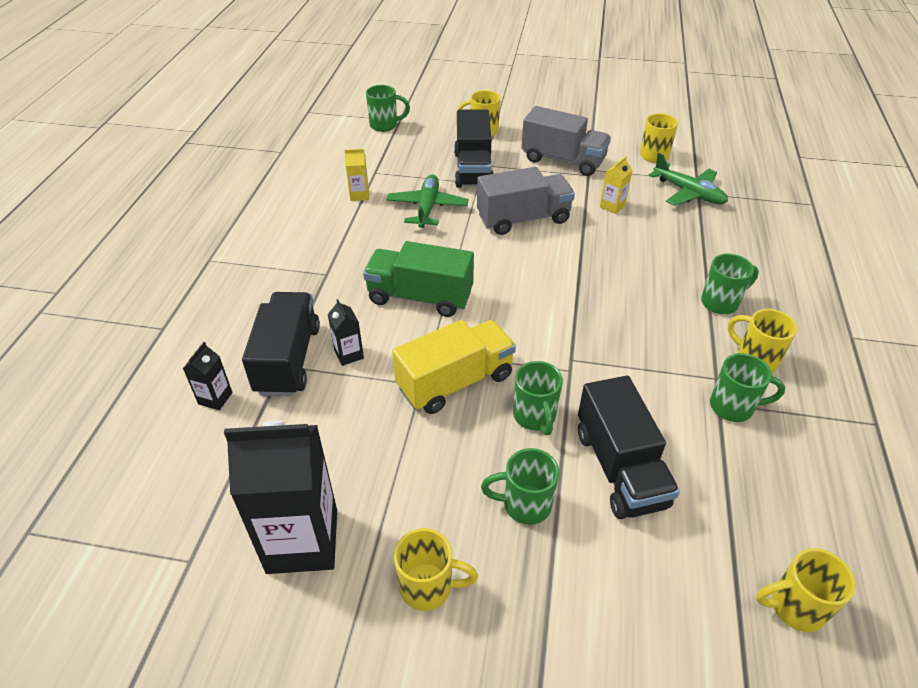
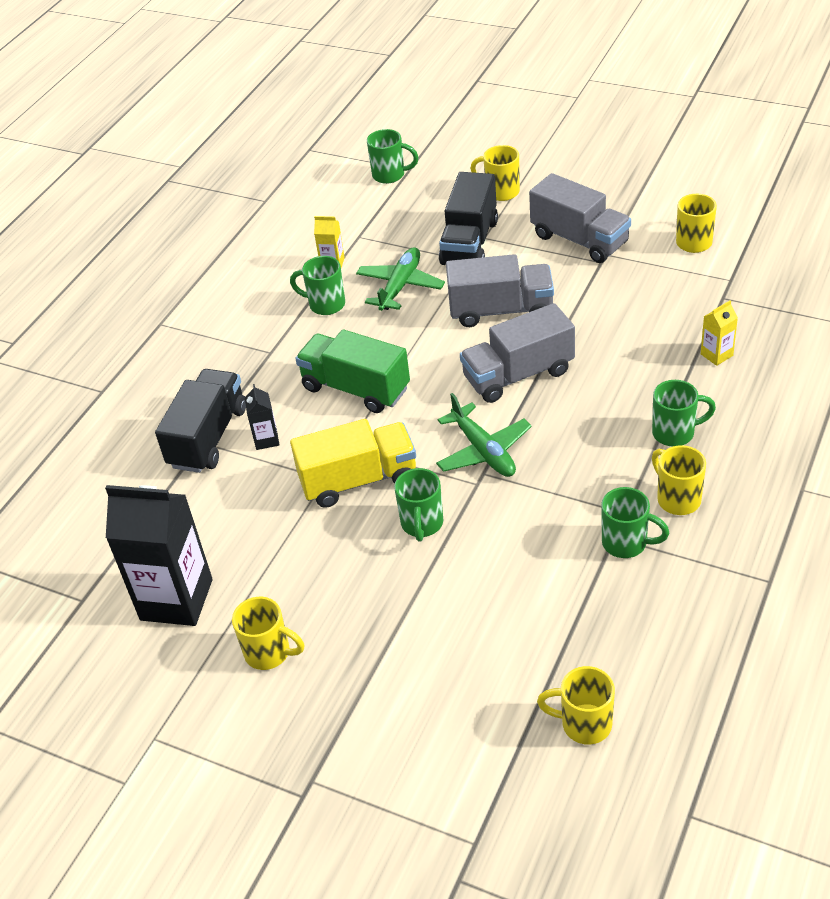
camera: 20 degrees right, 0 degrees up
black carton [183,342,232,410] -> none
green mug [481,448,559,525] -> green mug moved to [290,256,345,315]
black truck [578,376,680,519] -> none
yellow carton [600,156,633,214] -> yellow carton moved to [701,300,738,366]
green plane [648,153,728,206] -> green plane moved to [436,393,531,477]
none -> grey truck [460,303,575,403]

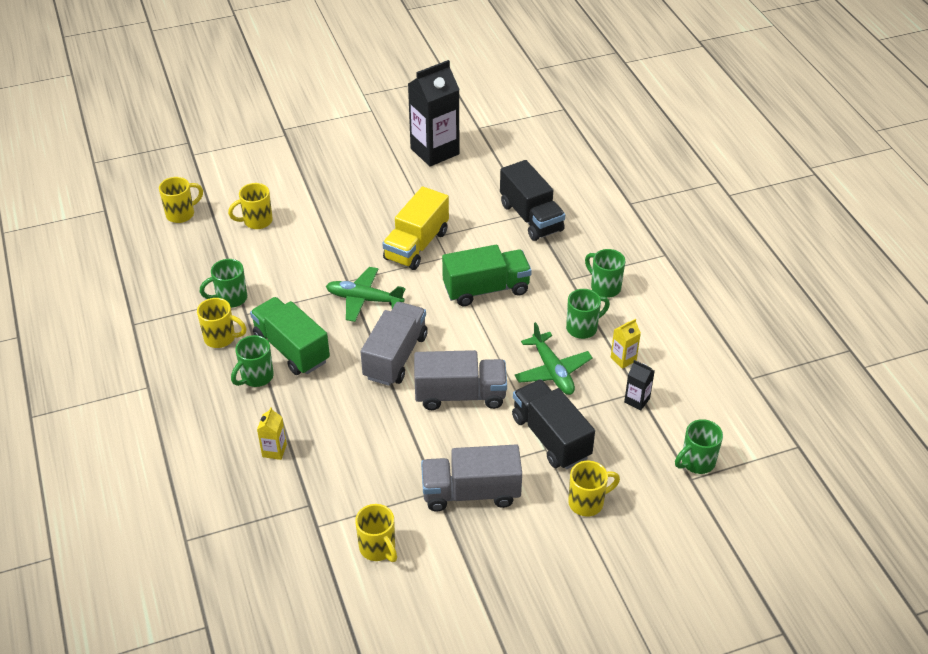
camera: 130 degrees right, 0 degrees up
yellow mug [232,597,304,670] -> yellow mug moved to [228,183,273,229]
black carton [245,384,279,450] -> black carton moved to [624,360,655,410]
green mug [394,468,443,541] -> green mug moved to [585,249,625,298]
grey truck [446,254,554,327] -> grey truck turned 135 degrees counterclockwise [414,350,507,410]
none -> green truck [250,297,330,375]

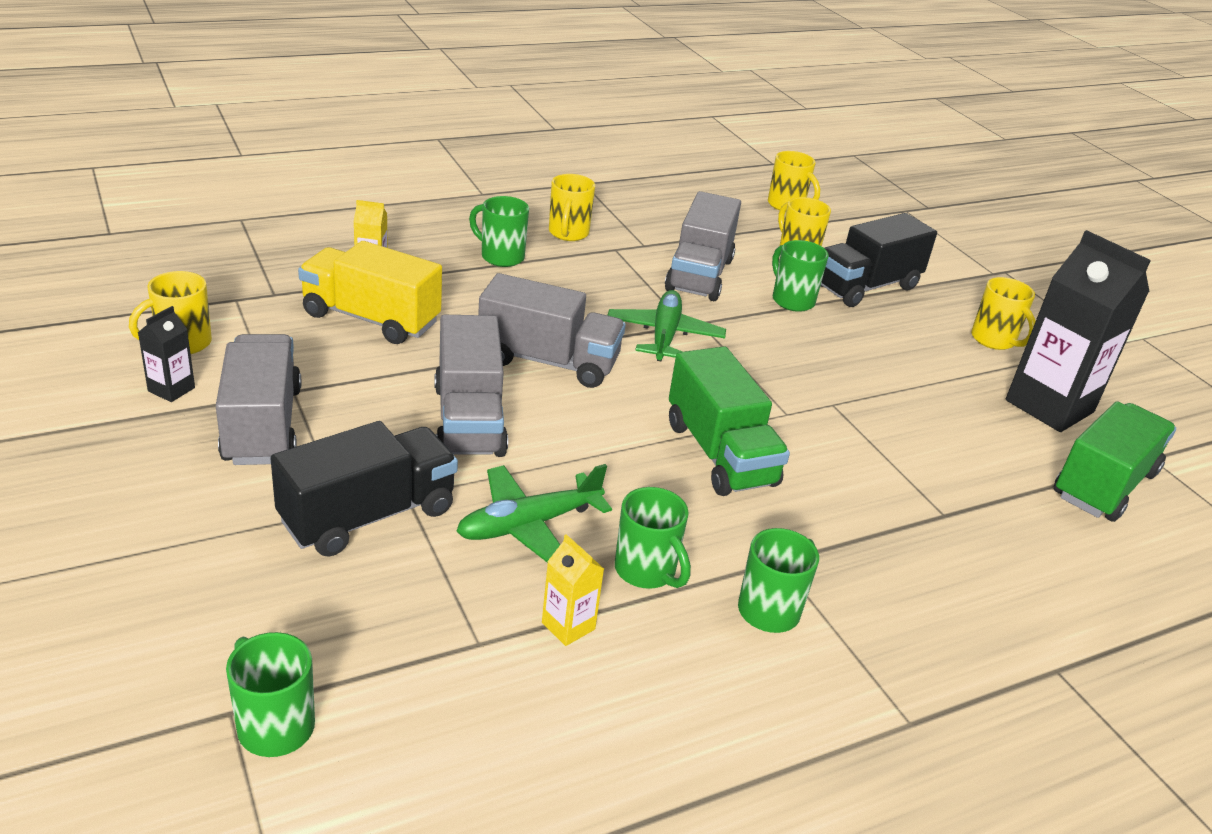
camera: 80 degrees right, 10 degrees down
green mug [200,259,247,308] -> green mug moved to [772,240,829,312]
green truck [250,297,330,375] -> green truck moved to [1054,401,1176,522]
yellow truck [382,186,449,270] -> yellow truck moved to [298,241,442,344]
black truck [500,160,565,241] -> black truck moved to [820,213,937,307]
yellow mug [568,461,620,516] -> yellow mug moved to [971,277,1036,350]
black carton [624,360,655,410] -> black carton moved to [138,306,195,402]
none -> grey truck [665,191,741,301]

